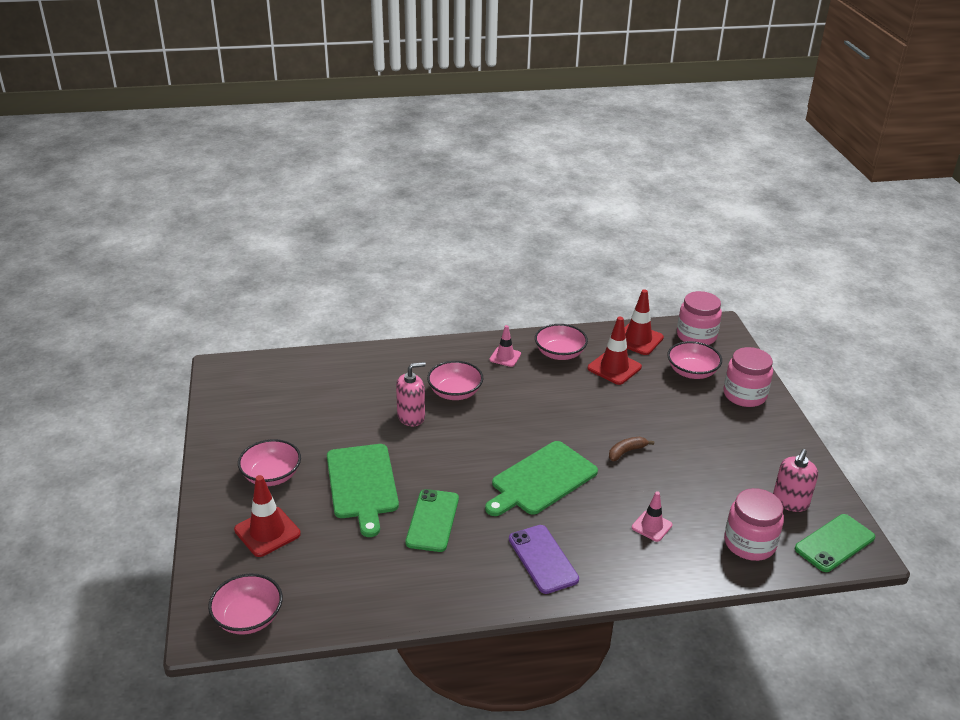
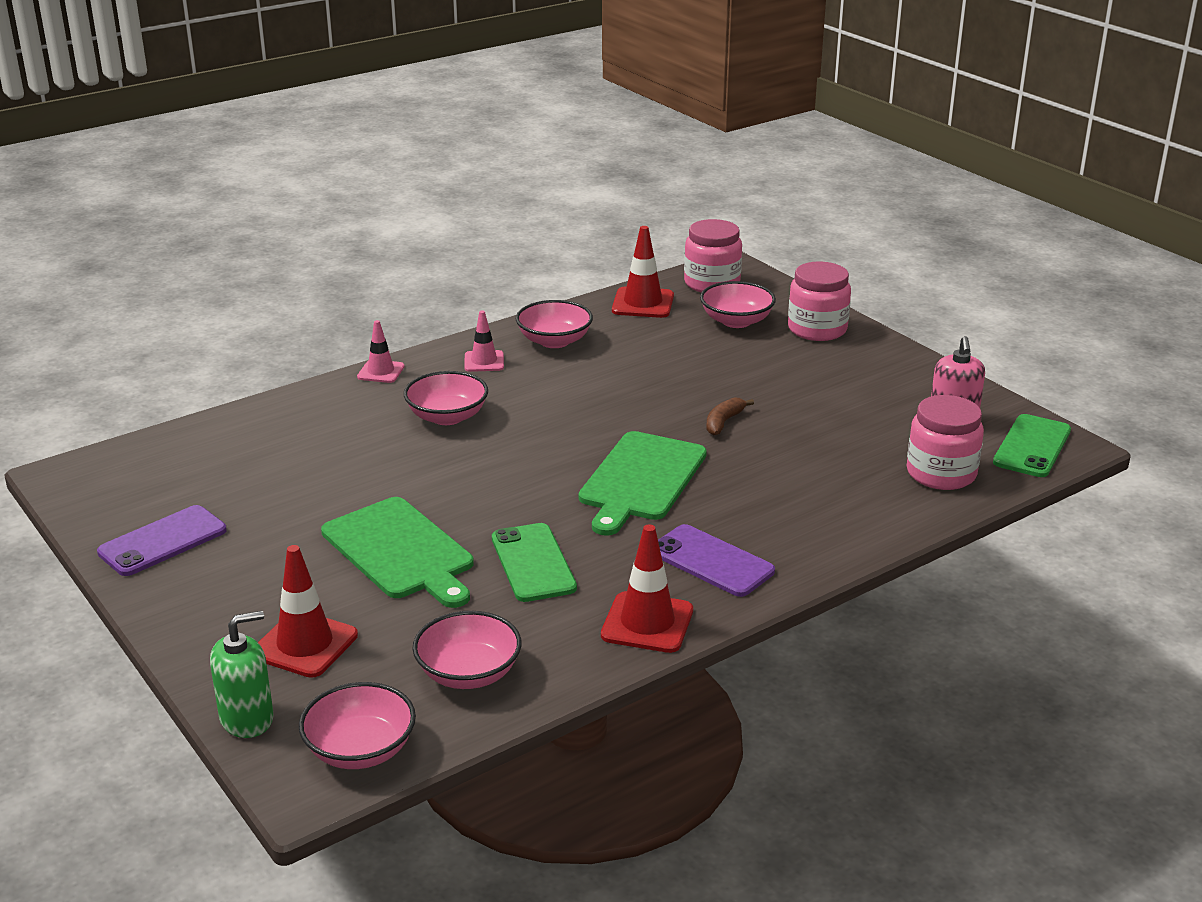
camera: 25 degrees left, 5 degrees down
pink bowl [238,439,301,486] -> pink bowl moved to [412,611,521,689]
pink soap dispenser [396,362,426,426] -> none
red traffic cone [587,317,642,385] -> red traffic cone moved to [601,524,693,653]
pink traffic cone [632,491,673,542] -> pink traffic cone moved to [357,320,405,383]
none -> purple phone [97,505,227,576]
none -> green soap dispenser [210,611,274,738]

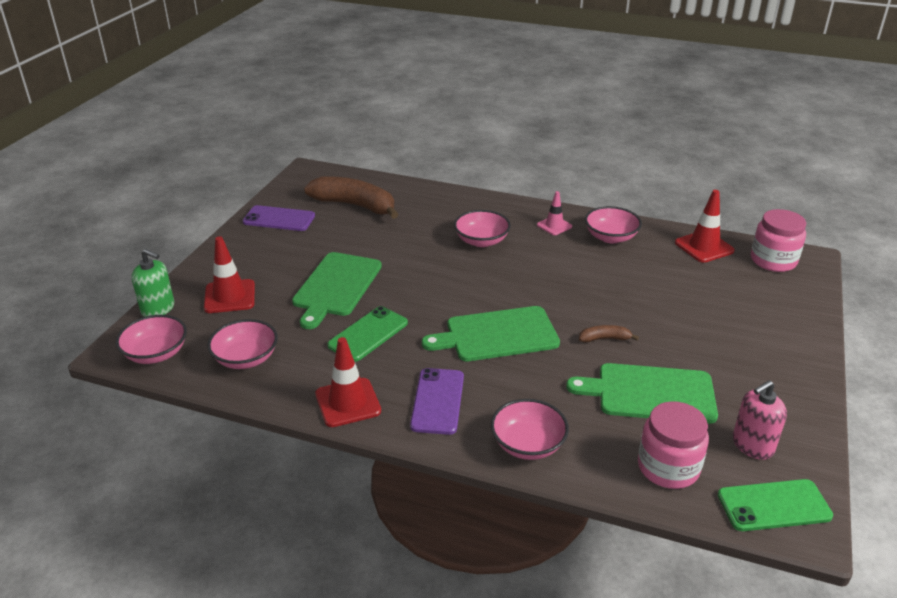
camera: 55 degrees right, 5 degrees up
pink traffic cone [357,320,405,383] -> none
pink bowl [700,281,776,328] -> pink bowl moved to [491,399,569,460]
pink jar [788,262,851,341] -> none
none -> brown banana [304,176,399,219]
none -> green cutting board [566,363,718,424]

